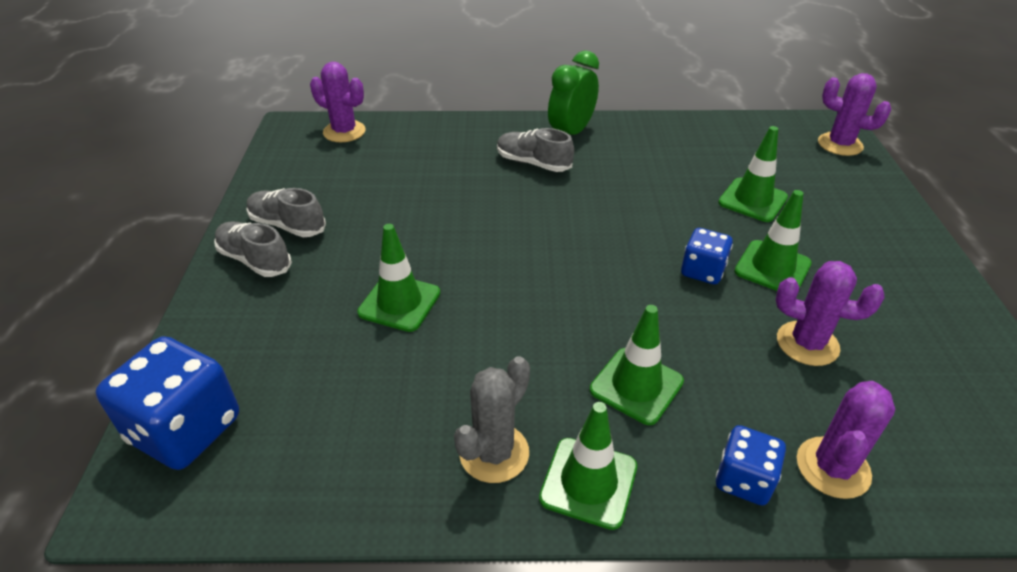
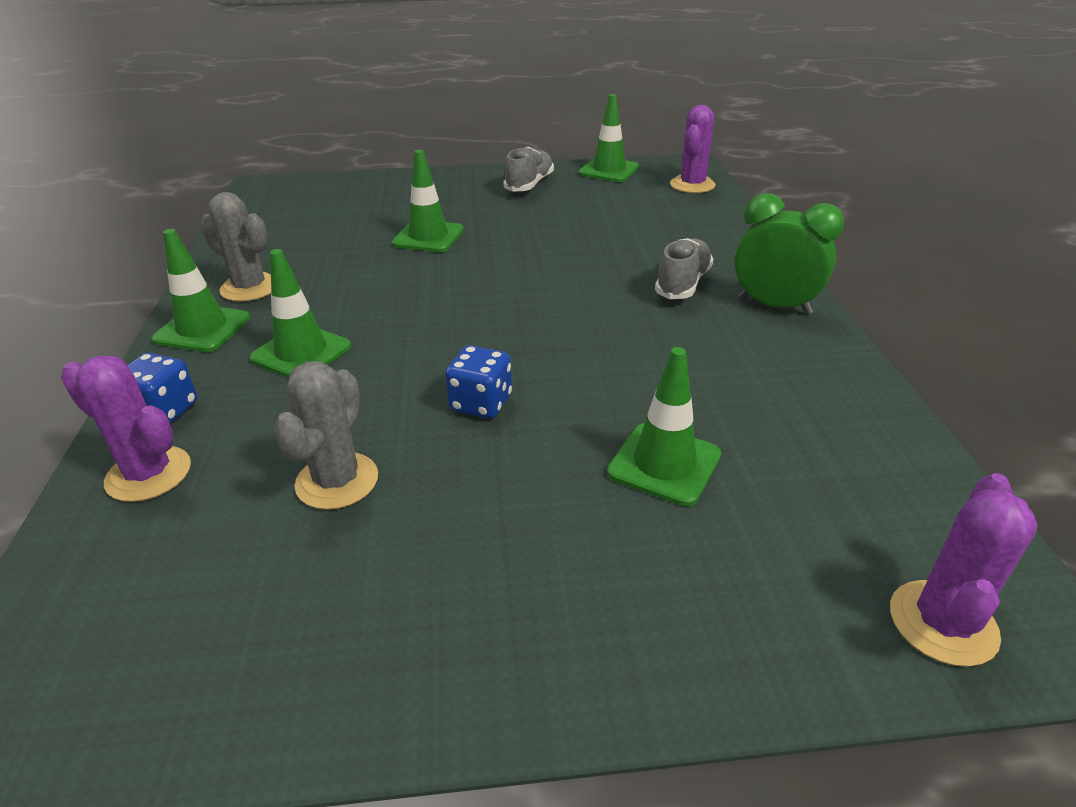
camera: 85 degrees right, 5 degrees down
blue dice [96,336,239,470] -> none
grey shoe [214,221,292,277] -> none
green traffic cone [734,190,812,291] -> green traffic cone moved to [579,94,639,182]
purple cactus [776,261,884,366] -> grey cactus [273,361,378,510]

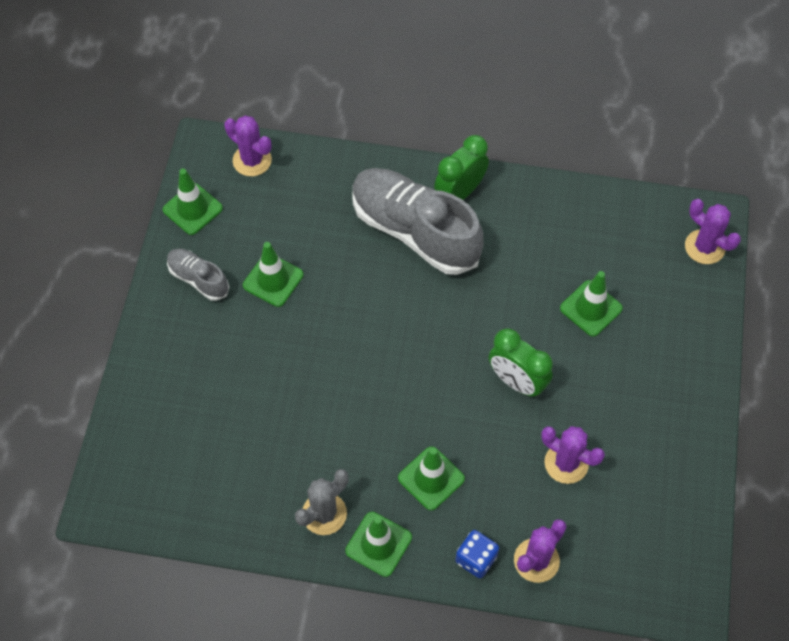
camera: 75 degrees left, 25 degrees up
grey cactus [273,361,378,510] -> purple cactus [541,426,605,484]
green traffic cone [392,150,464,252] -> green traffic cone moved to [243,242,303,307]
blue dice [445,345,512,418] -> green clock [489,328,553,397]
grey shoe [655,238,713,299] -> grey shoe [353,168,483,275], size x2.07

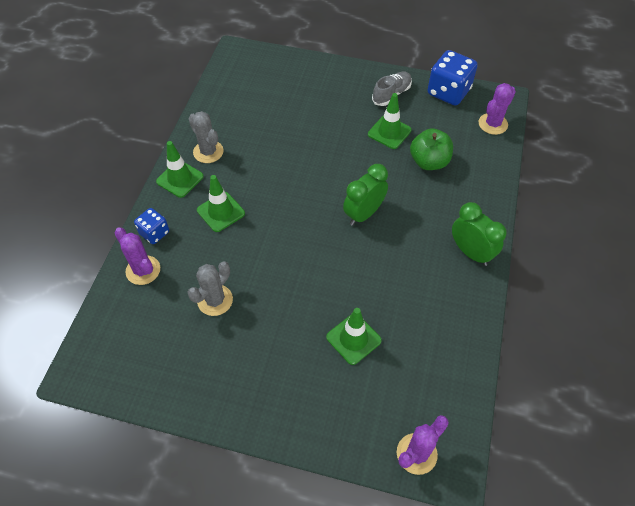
camera: 95 degrees right, 5 degrees down
green traffic cone [163,169,223,235] -> blue dice [428,50,478,106]
grey shoe [353,168,483,275] -> none
green clock [489,328,553,397] -> green clock moved to [343,164,388,226]
purple cactus [541,426,605,484] -> grey cactus [187,261,233,316]
none -> green apple [410,128,453,170]

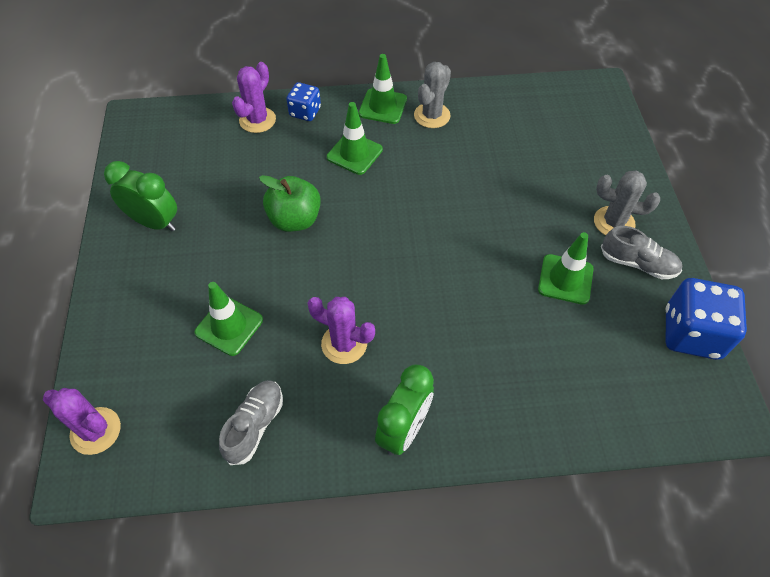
camera: 70 degrees right, 0 degrees up
grey cactus [187,261,233,316] -> grey cactus moved to [594,170,660,235]
green clock [343,164,388,226] -> green clock moved to [104,161,177,231]
green apple [410,128,453,170] -> green apple moved to [259,175,321,232]
purple cactus [479,83,516,135] -> purple cactus moved to [308,297,375,364]
none -> grey shoe [219,380,283,465]

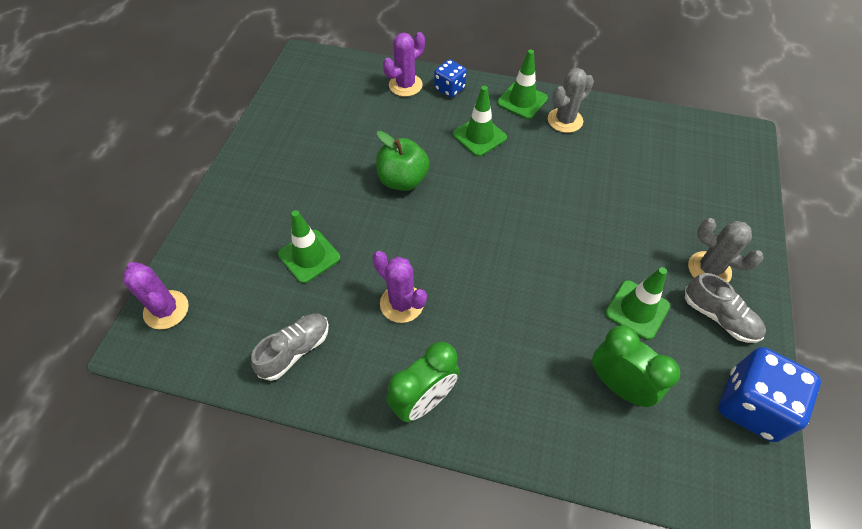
camera: 20 degrees right, 0 degrees up
green clock [104,161,177,231] -> green clock moved to [592,325,680,407]

